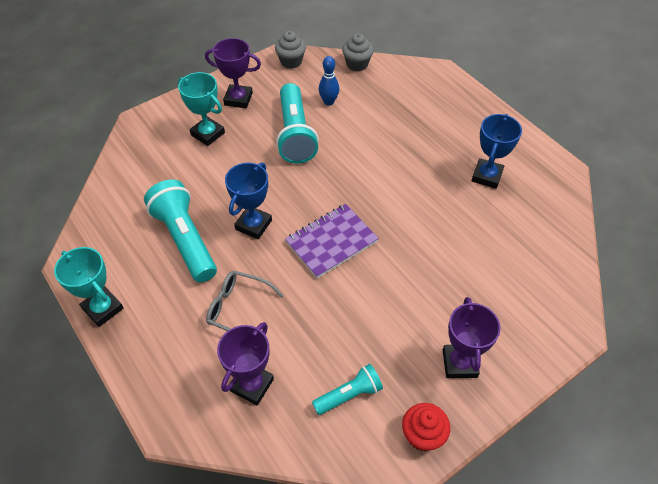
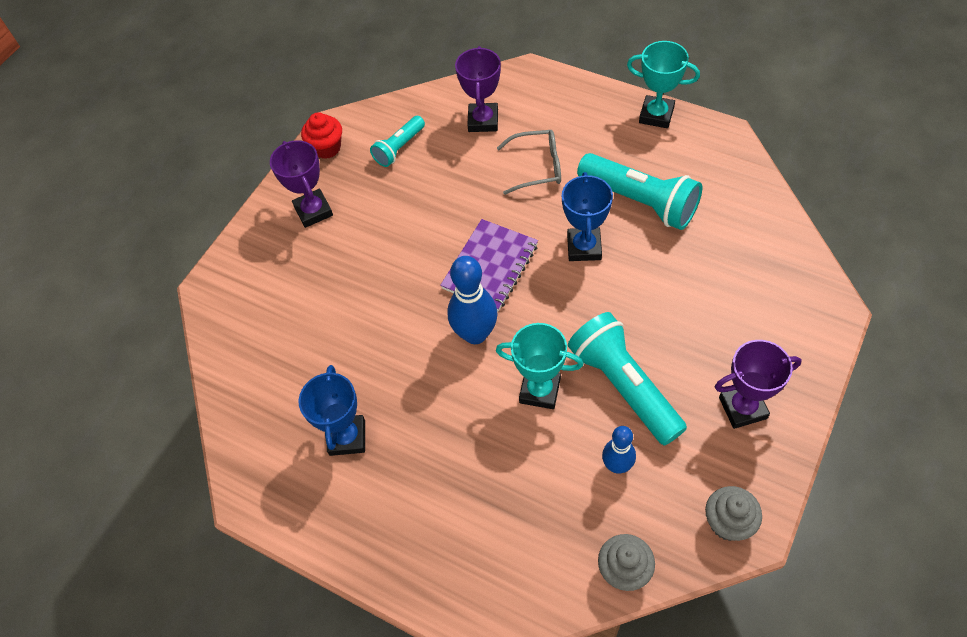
camera: 160 degrees right, 5 degrees up
turquoise trophy [178,72,225,146] -> turquoise trophy moved to [496,323,583,409]
none -> blue bowling pin [447,256,498,344]

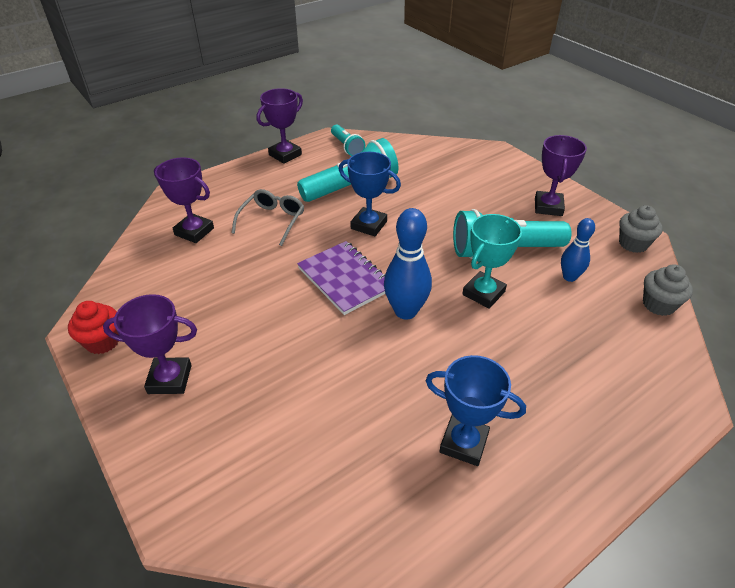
camera: 70 degrees left, 15 degrees down
turquoise flashlight [370,116,425,167] -> turquoise flashlight moved to [331,124,365,156]
turquoise trophy [627,41,700,128] -> purple trophy [257,88,303,164]

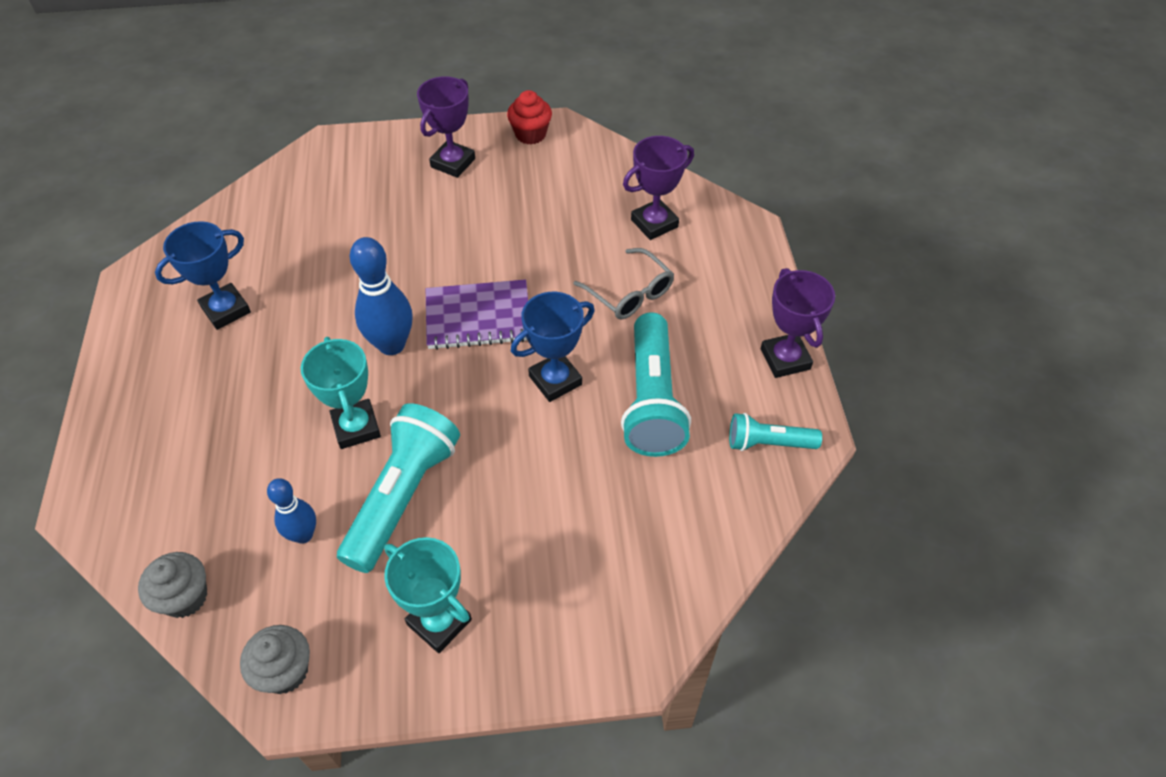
camera: 120 degrees right, 10 degrees up
purple trophy [535,135,587,216] -> turquoise trophy [384,537,472,653]

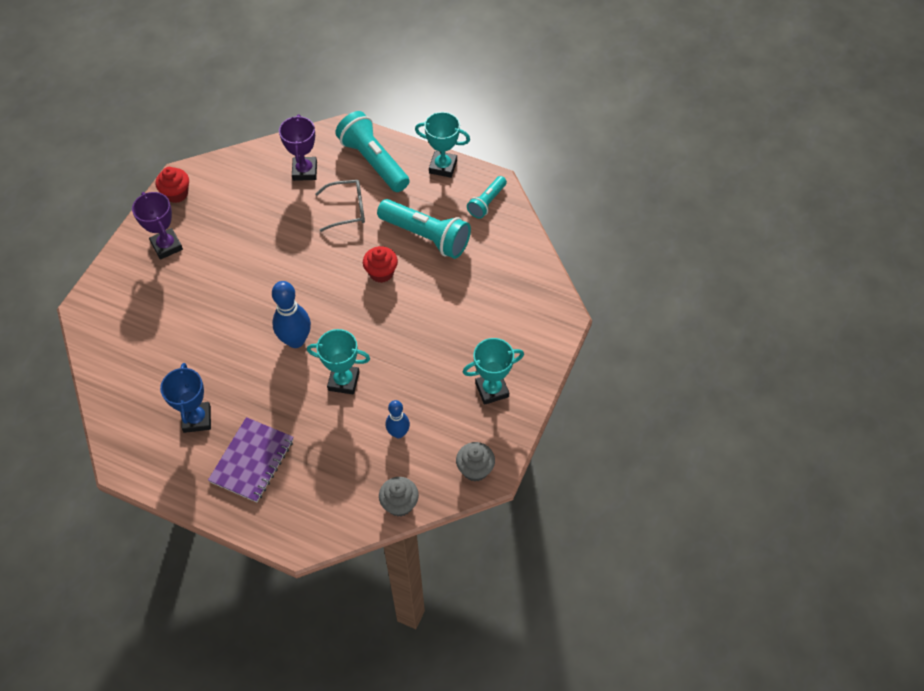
camera: 60 degrees left, 5 degrees up
turquoise flashlight [337,403,460,573] -> turquoise flashlight moved to [335,111,409,192]
purple notebook [426,280,528,350] -> purple notebook moved to [208,417,294,502]
blue trophy [511,292,595,402] -> red cupcake [363,246,398,283]
purple trophy [760,268,835,378] -> turquoise trophy [415,112,470,178]

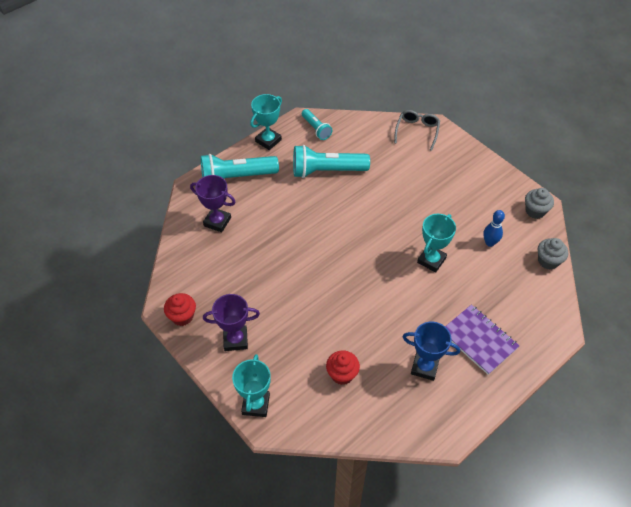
camera: 65 degrees left, 5 degrees down
blue bowling pin [272,281,311,348] -> none
grey glasses [315,180,365,232] -> grey glasses moved to [394,110,440,151]
red cupcake [363,246,398,283] -> red cupcake moved to [326,350,360,385]
turquoise flashlight [377,199,471,259] -> turquoise flashlight turned 150 degrees counterclockwise [293,145,370,178]
turquoise trophy [463,338,524,405] -> turquoise trophy moved to [232,354,271,417]

